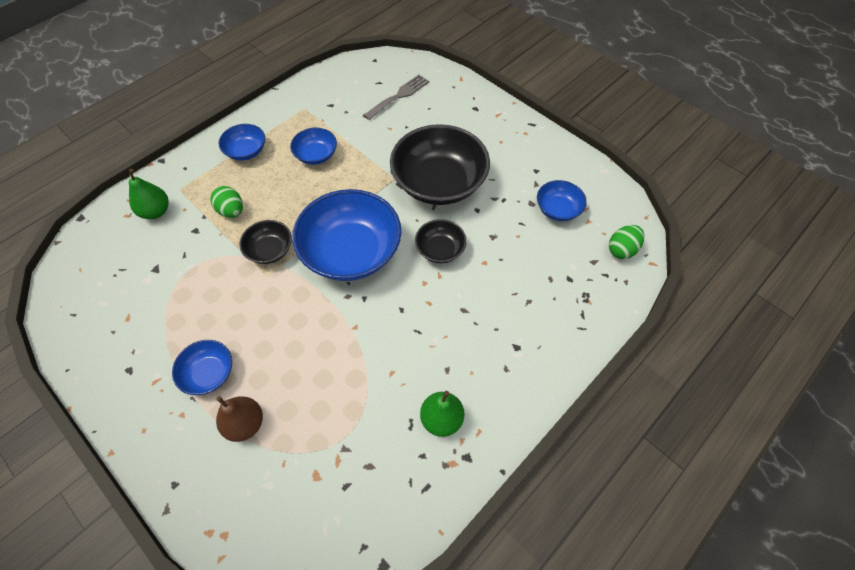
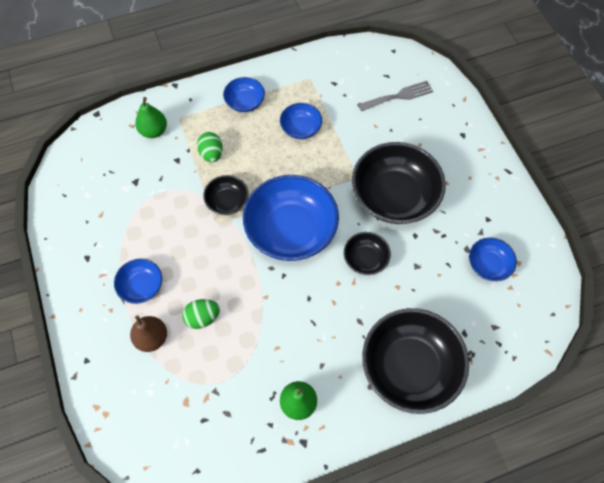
camera: 25 degrees right, 5 degrees up
green egg [609,225,644,259] -> green egg moved to [182,299,220,329]
none -> black bowl [362,308,469,414]

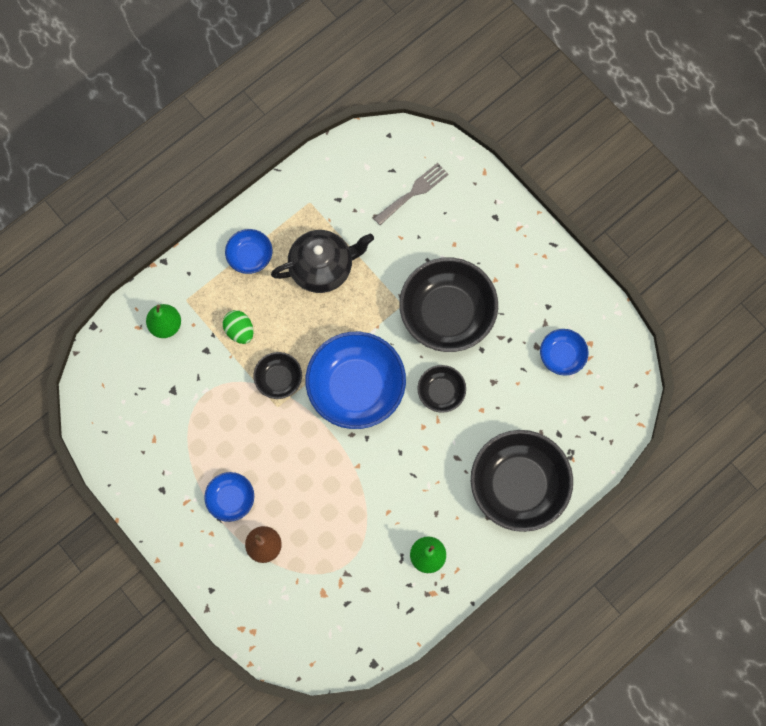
camera: 20 degrees left, 10 degrees up
green egg [182,299,220,329] -> none
blue bowl [280,103,322,139] -> black teapot [271,230,374,293]

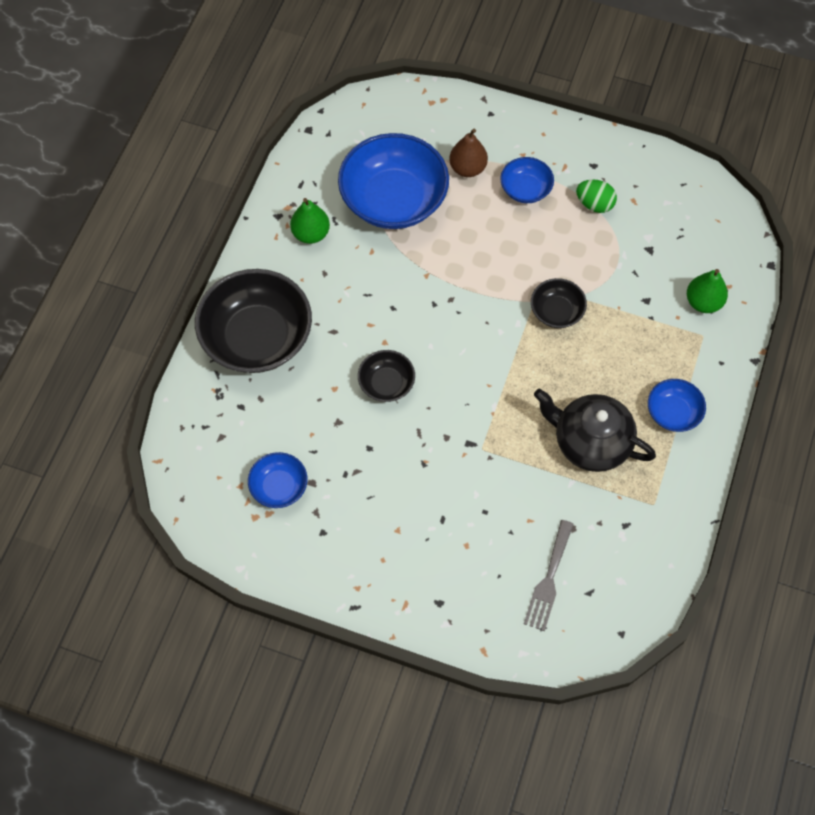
camera: 150 degrees right, 10 degrees down
green egg [223,310,254,344] -> green egg moved to [576,179,617,213]
black teapot [271,230,374,293] -> black teapot turned 75 degrees clockwise [534,389,656,472]
blue bowl [306,332,406,429] -> blue bowl moved to [338,133,449,229]
black bowl [399,257,498,352] -> none

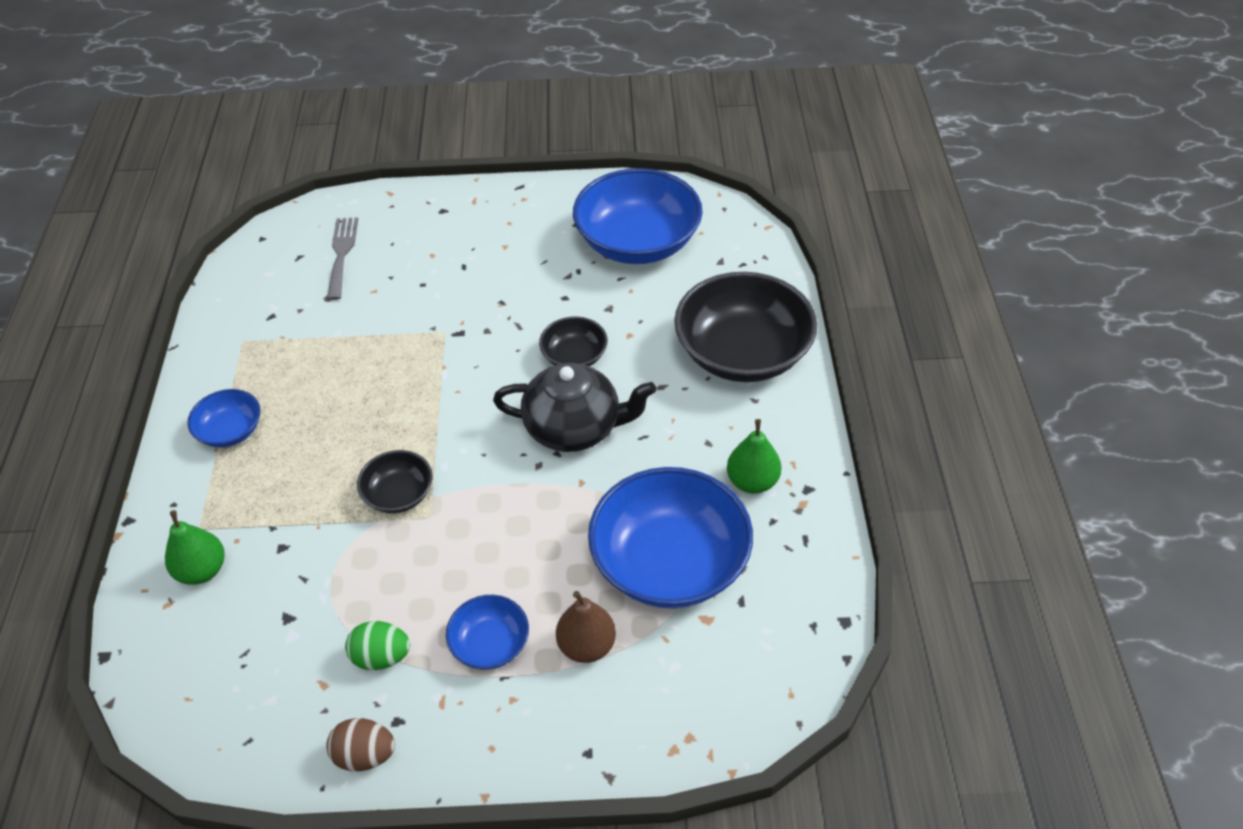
camera: 160 degrees right, 15 degrees down
blue bowl [248,452,307,508] -> blue bowl [573,168,703,264], size x2.04
black teapot [534,389,656,472] -> black teapot moved to [493,363,656,452]
none -> brown egg [326,718,395,771]

